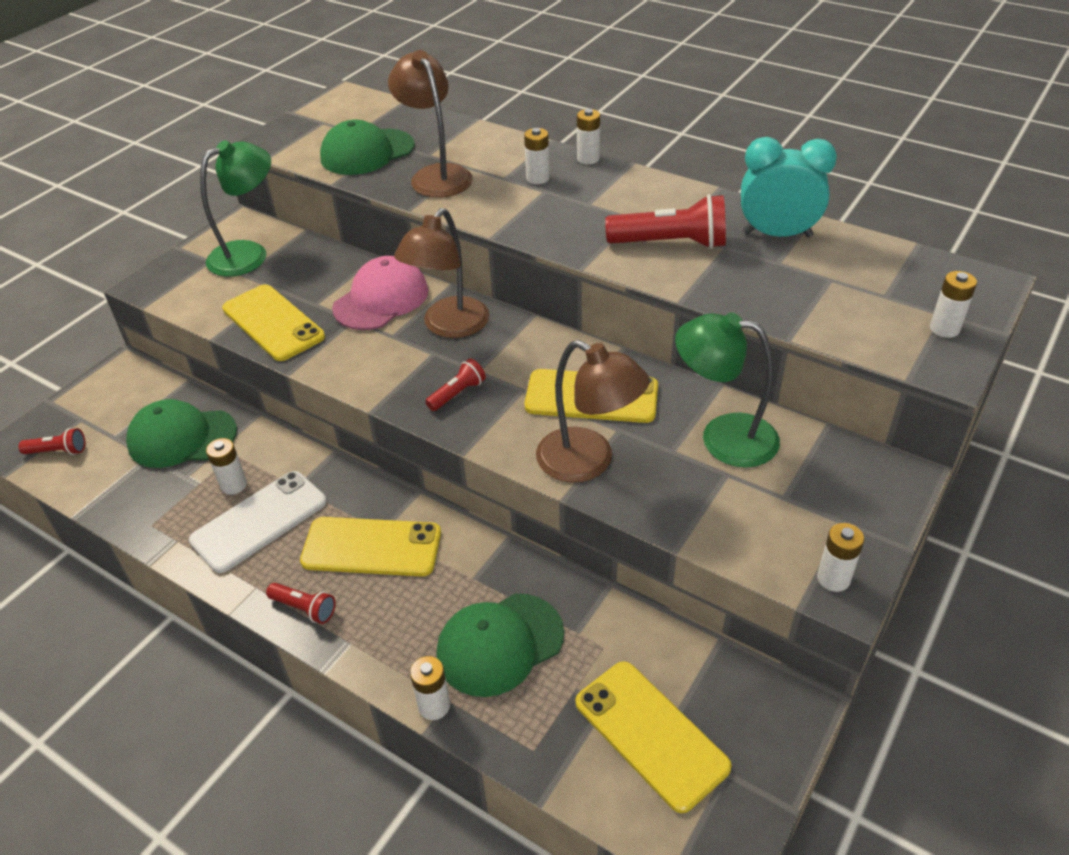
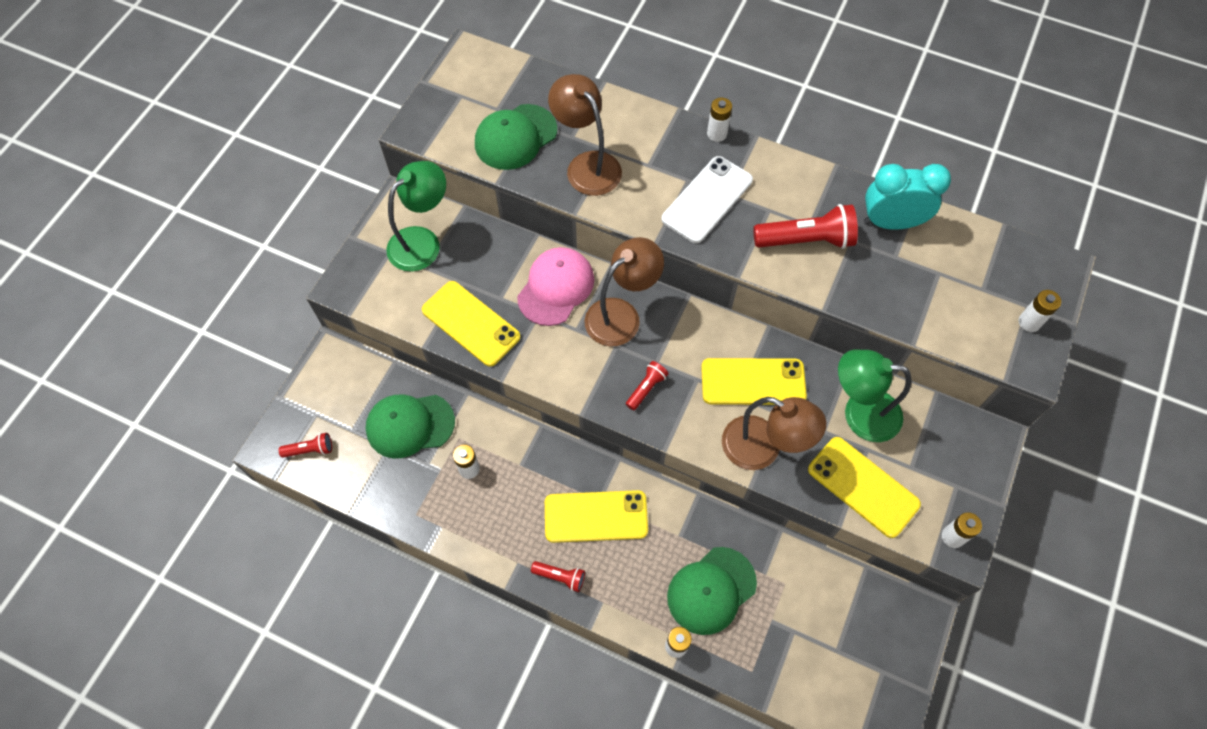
camera: 10 degrees left, 20 degrees up
white phone [189,471,327,573] -> white phone moved to [662,156,753,243]
brown lamp [394,208,490,338] -> brown lamp turned 150 degrees counterclockwise [585,237,664,346]
white battery [524,128,550,184] -> none
yellow phone [575,661,732,813] -> yellow phone moved to [808,437,921,538]

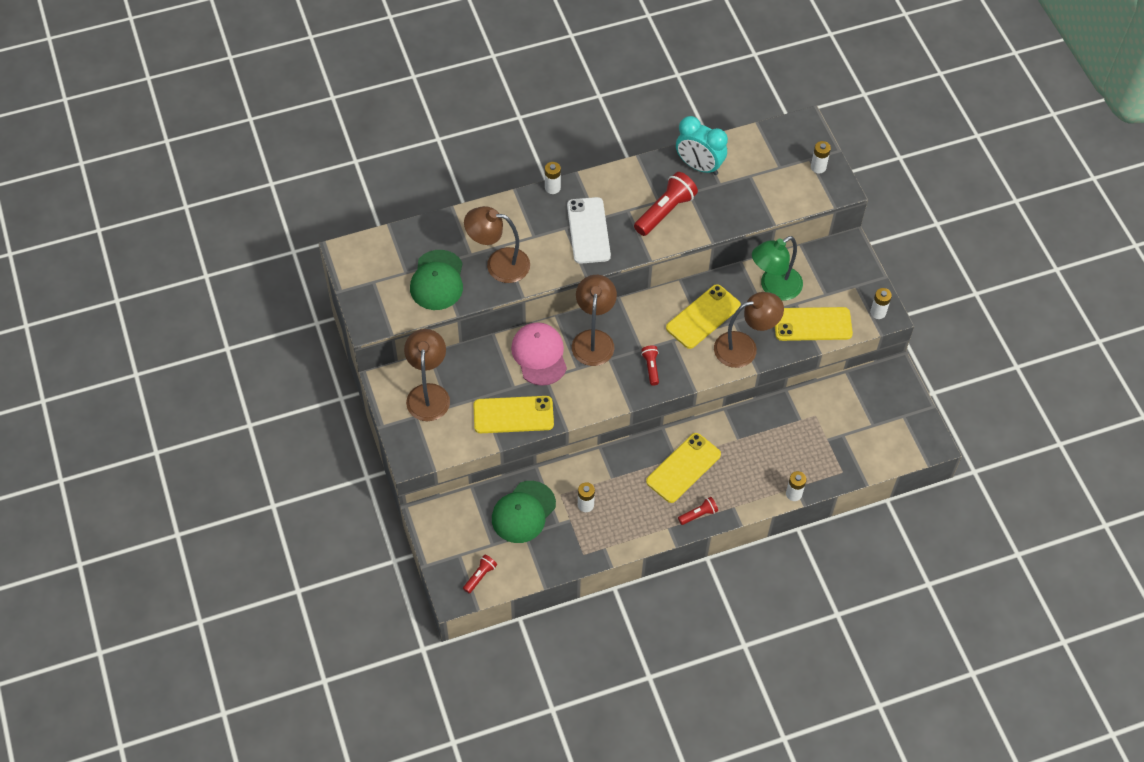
camera: 45 degrees left, 5 degrees down
green lamp [386,161,446,272] -> brown lamp [404,329,450,421]
green cap [667,547,757,635] -> none
turquoise clock [864,164,951,230] -> turquoise clock turned 105 degrees counterclockwise [676,116,728,175]

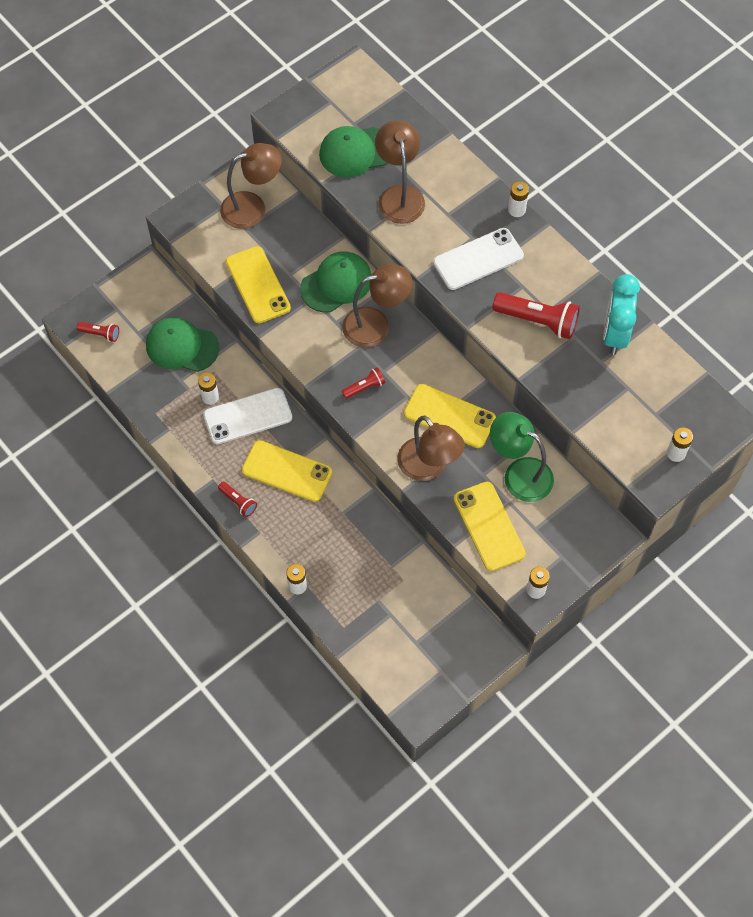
camera: 70 degrees right, 5 degrees up
pink cap [511,322,567,386] -> green cap [300,251,372,313]
none -> white phone [203,388,292,445]

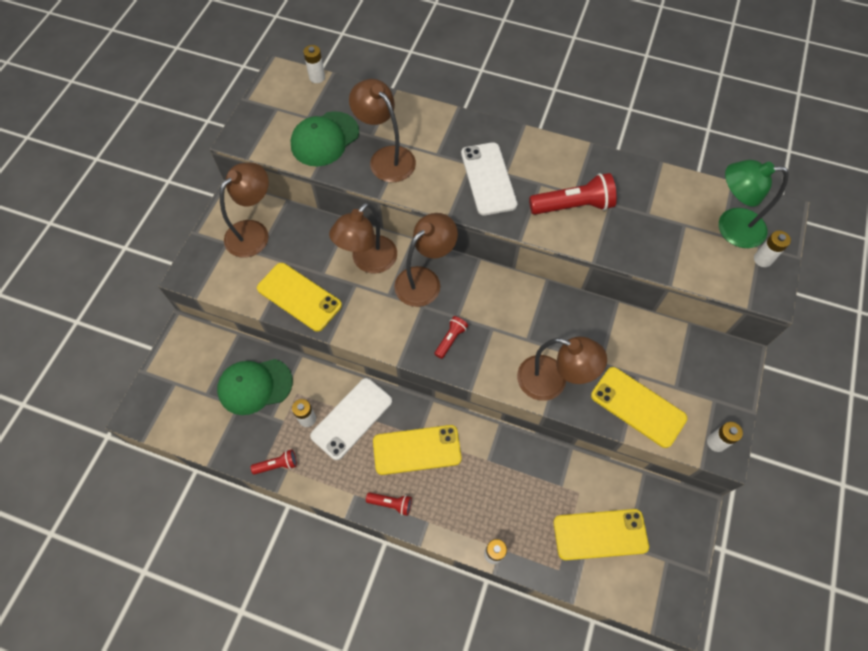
camera: 30 degrees left, 0 degrees up
red flashlight [77,322,119,342] -> red flashlight moved to [251,449,297,475]
green cap [300,251,372,313] -> brown lamp [329,202,397,274]
yellow phone [404,384,496,448] -> yellow phone moved to [553,509,649,560]
white phone [433,228,524,290] -> white phone turned 45 degrees counterclockwise [461,142,517,215]
green lamp [490,412,554,502] -> green lamp moved to [719,160,789,248]
white battery [508,181,529,217] -> white battery moved to [303,45,325,83]
turquoise clock [603,274,640,355] -> none

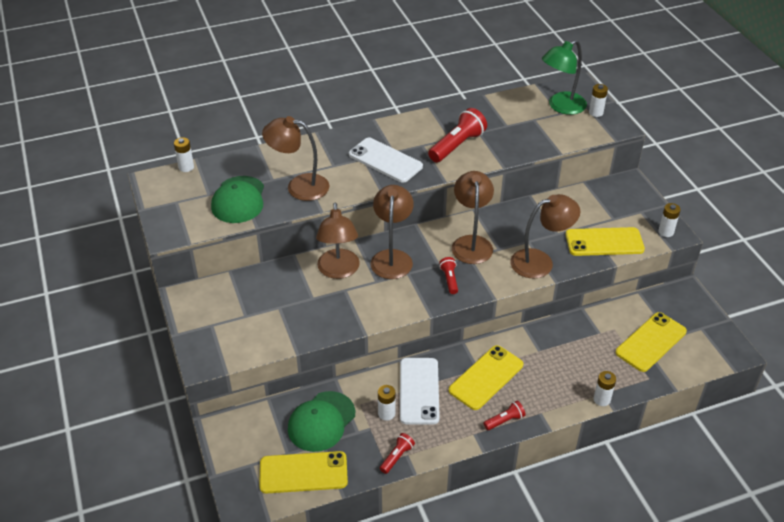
camera: 40 degrees left, 20 degrees down
brown lamp [220,163,269,258] -> brown lamp moved to [452,171,494,264]
yellow phone [257,263,342,332] -> yellow phone moved to [259,451,348,494]

